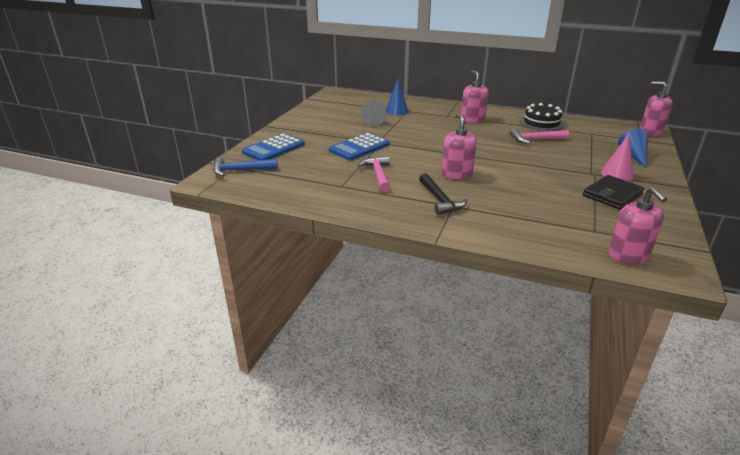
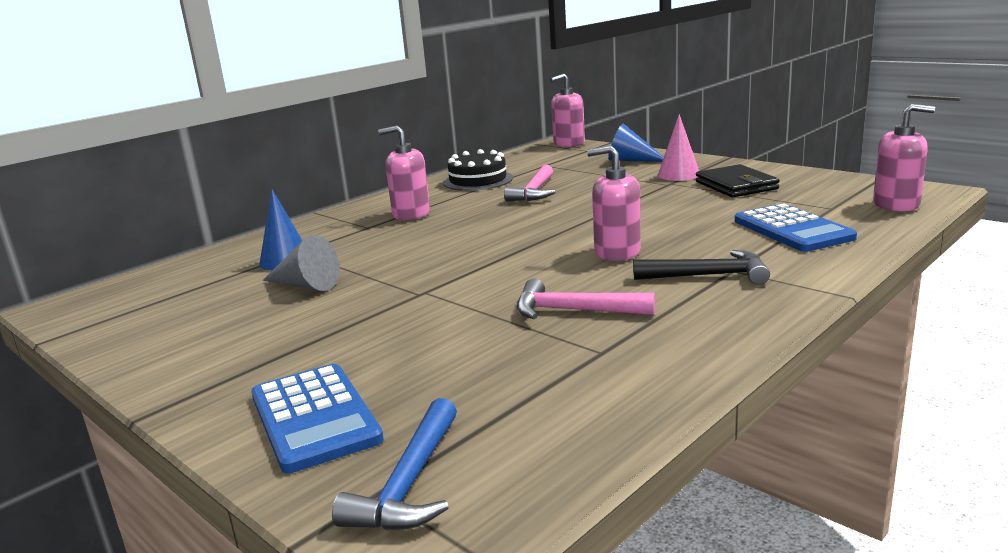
camera: 65 degrees left, 10 degrees down
blue calculator [329,133,390,160] -> blue calculator moved to [735,203,857,252]

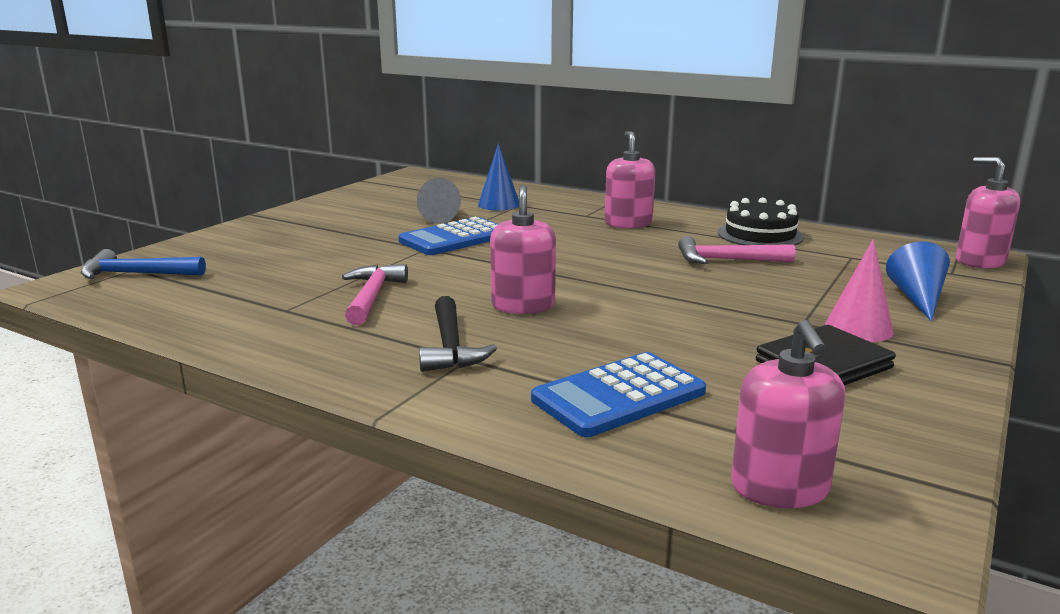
camera: 75 degrees right, 0 degrees up
blue calculator [251,364,384,474] -> blue calculator moved to [399,217,499,255]

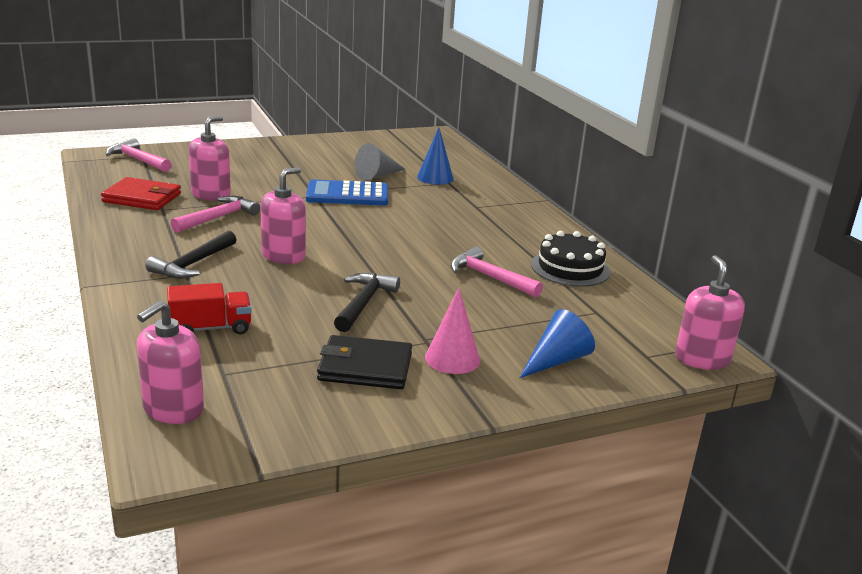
camera: 35 degrees right, 5 degrees up
blue hammer [81,249,206,279] -> pink hammer [106,138,172,172]
blue calculator [531,352,706,437] -> red truck [167,283,252,334]
pink soap dispenser [605,131,655,229] -> pink soap dispenser moved to [189,116,231,201]
none -> red wallet [101,177,181,210]
none -> black hammer [334,273,400,332]

